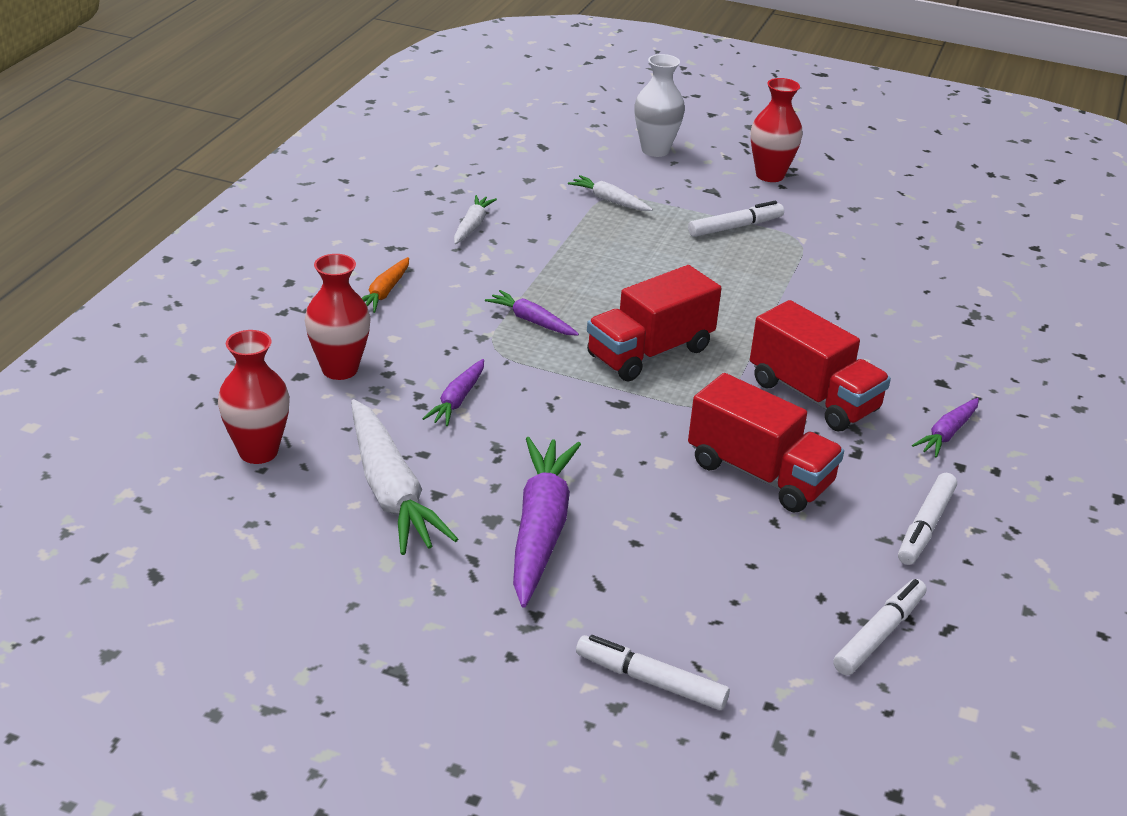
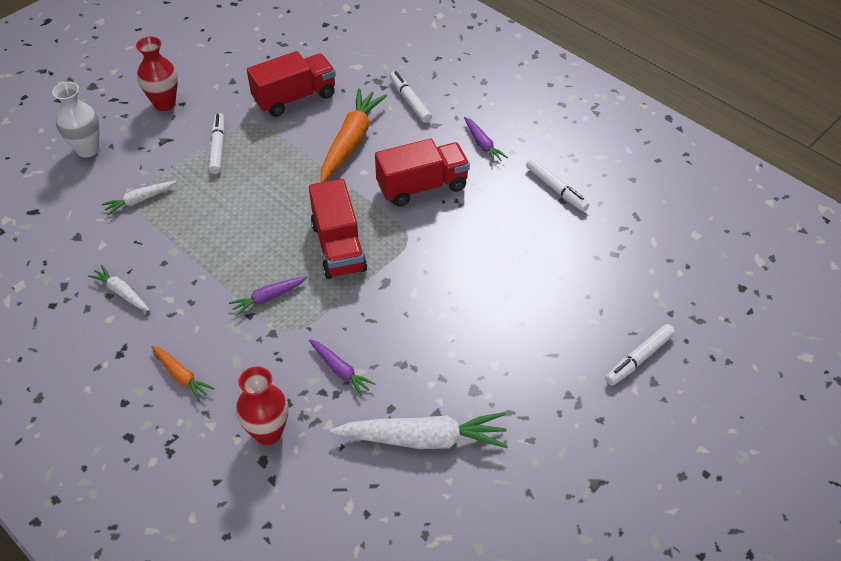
camera: 65 degrees left, 15 degrees up
red vase [218,330,290,464] -> none
purple carrot [513,437,581,608] -> none
red truck [688,373,844,512] -> red truck moved to [247,51,336,117]
white marker [833,579,926,675] -> white marker moved to [390,71,432,123]
none -> orange carrot [321,88,387,182]

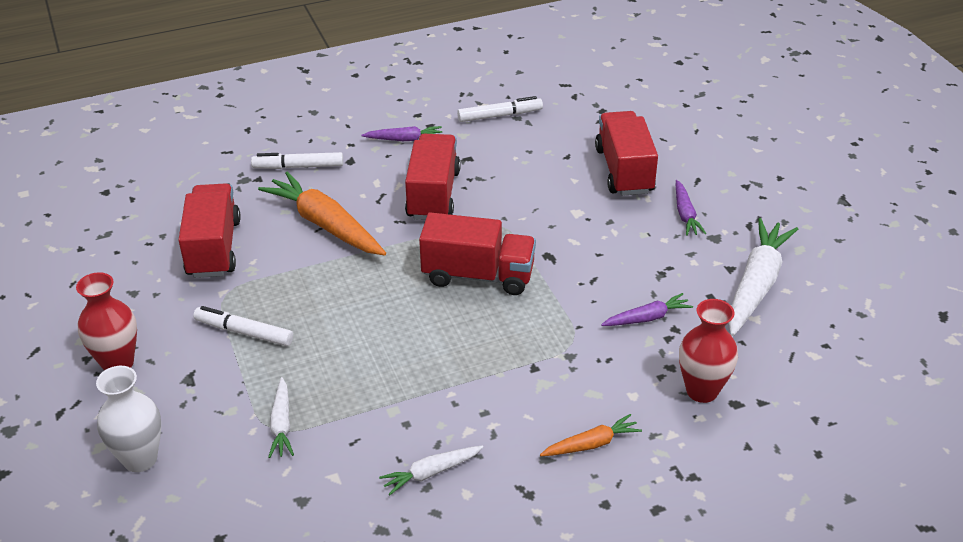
camera: 65 degrees left, 10 degrees down
purple carrot [229,276,307,316] -> purple carrot moved to [676,180,707,236]
white marker [605,324,675,385] -> none
none -> red truck [595,111,658,196]

